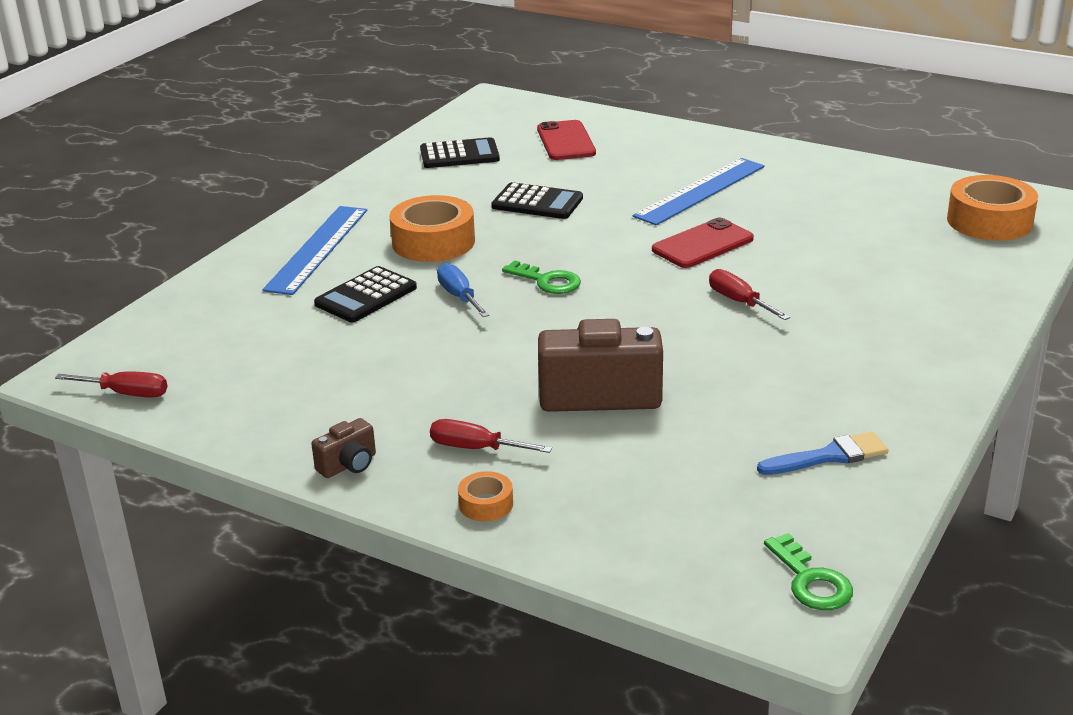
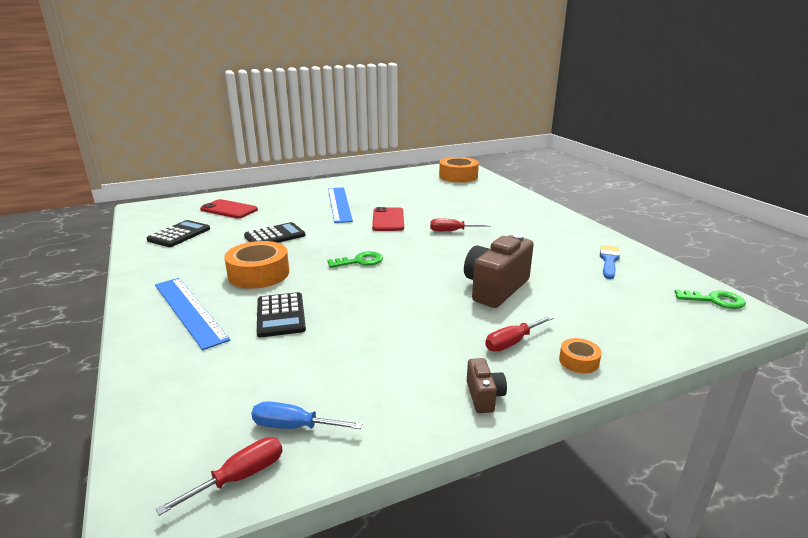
camera: 55 degrees left, 5 degrees down
blue screwdriver [437,263,490,317] -> blue screwdriver moved to [251,401,363,429]

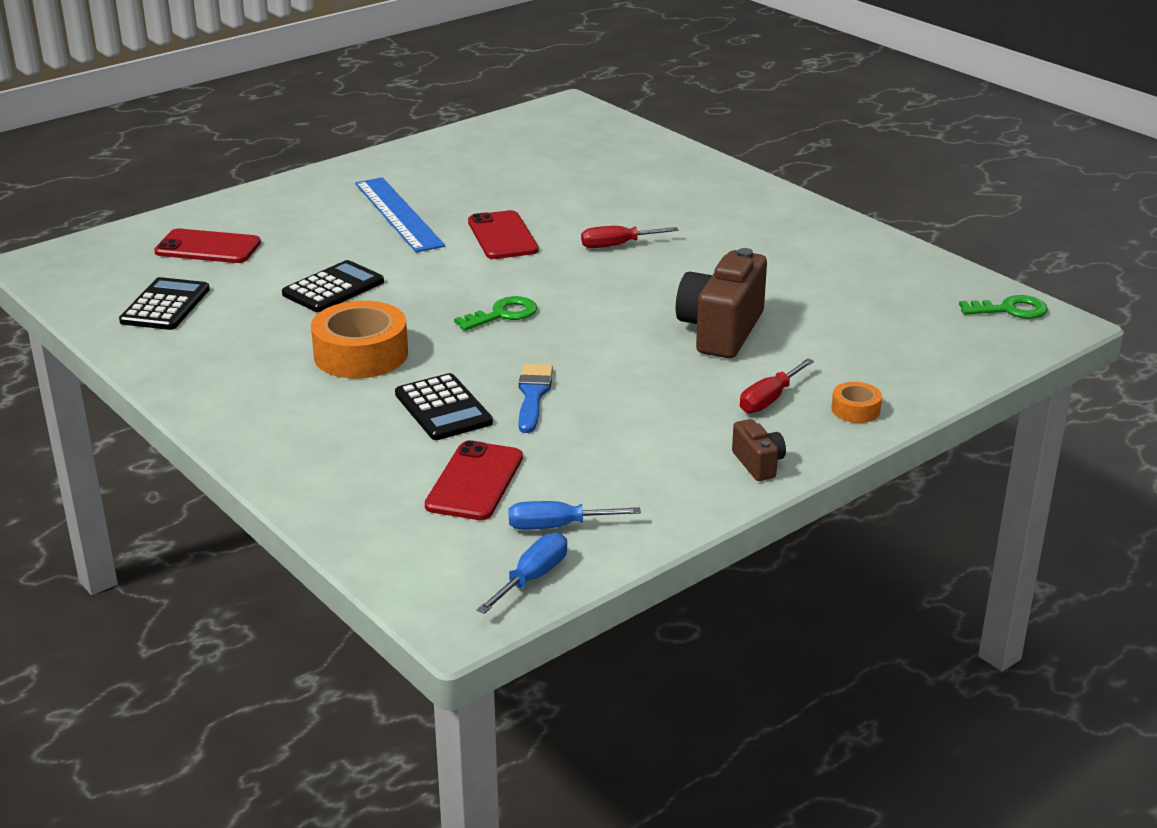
camera: 15 degrees left, 5 degrees up
blue ruler [155,278,230,350] -> none
red screwdriver [156,437,283,516] -> blue screwdriver [477,533,567,614]
orange tape [439,157,479,183] -> none
blue brush [600,245,620,279] -> blue brush moved to [519,364,553,433]
none -> red phone [425,440,523,520]

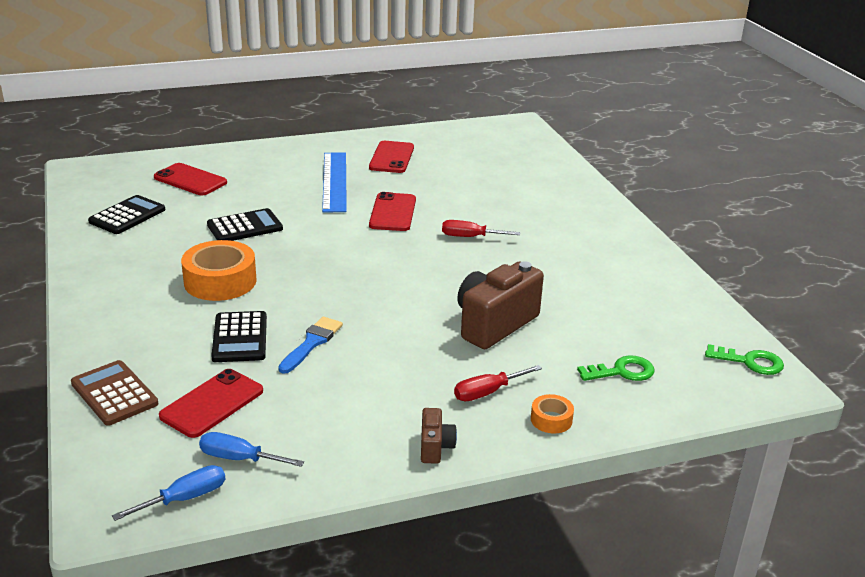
camera: 20 degrees right, 0 degrees up
green key [454,296,537,331] -> green key moved to [577,355,654,381]
none -> brown calculator [71,360,158,426]
none -> red phone [369,141,414,173]

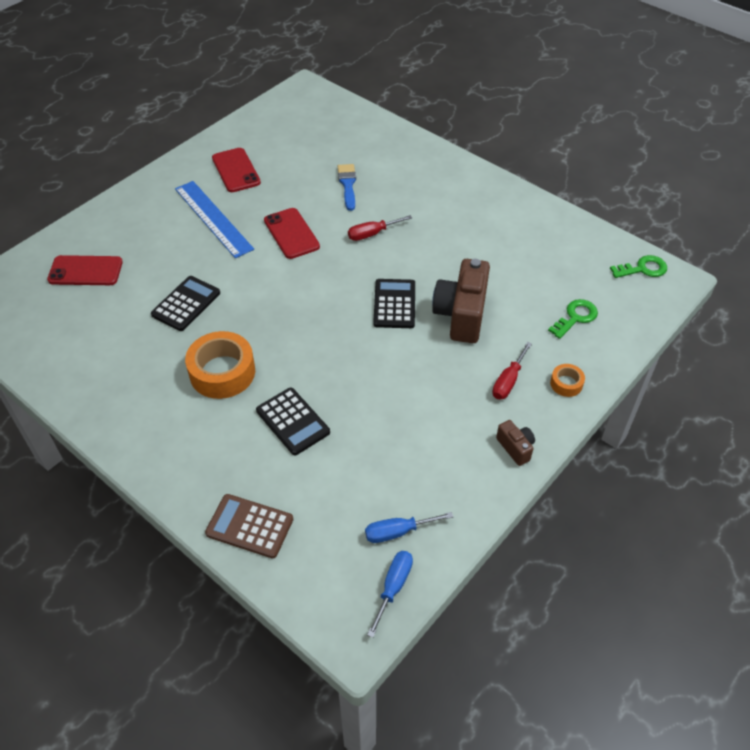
camera: 30 degrees left, 20 degrees up
black calculator [88,195,165,234] -> black calculator moved to [373,279,415,328]
red phone [159,369,263,438] -> none
blue brush [278,317,343,374] -> blue brush moved to [338,164,356,211]

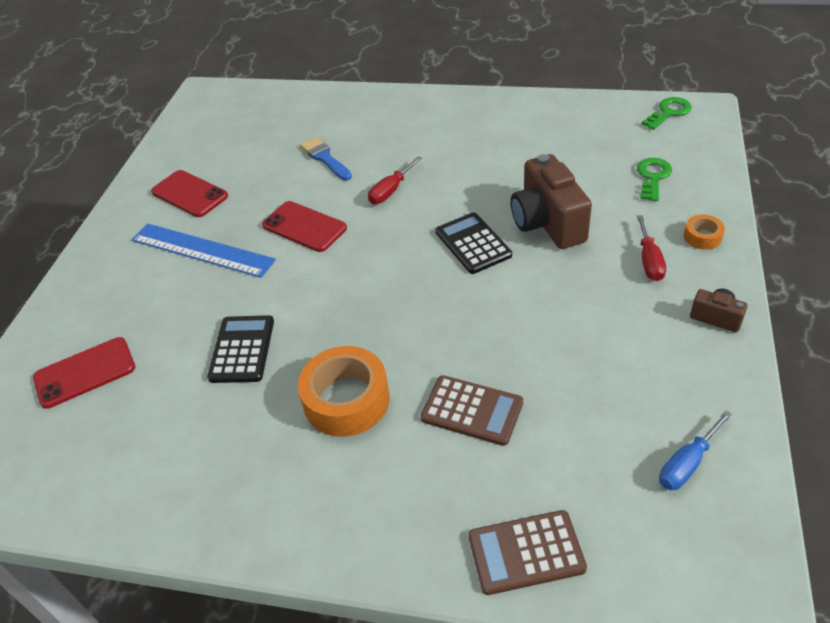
camera: 25 degrees left, 5 degrees down
black calculator [256,388,330,455] -> brown calculator [420,375,523,446]
blue screwdriver [367,551,413,638] -> none

